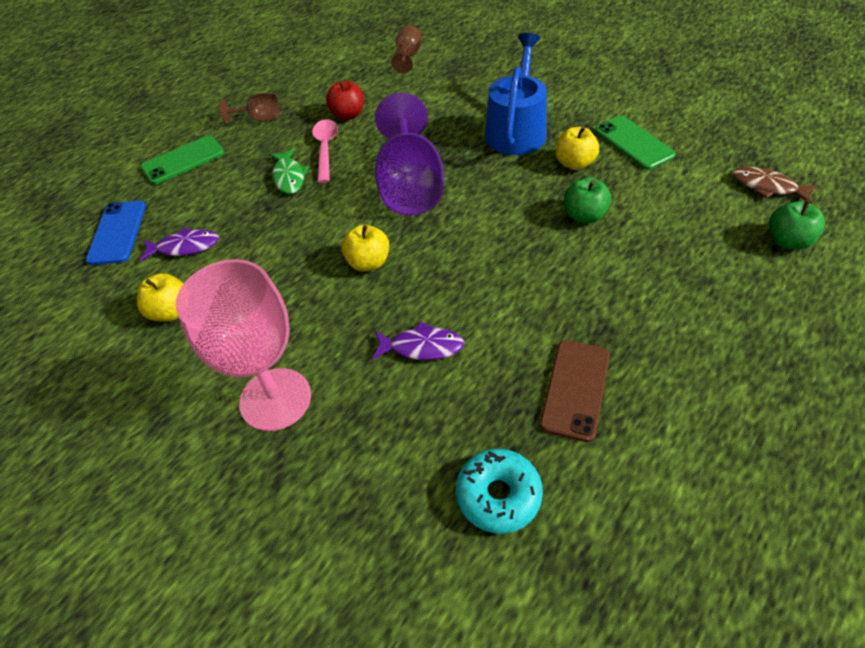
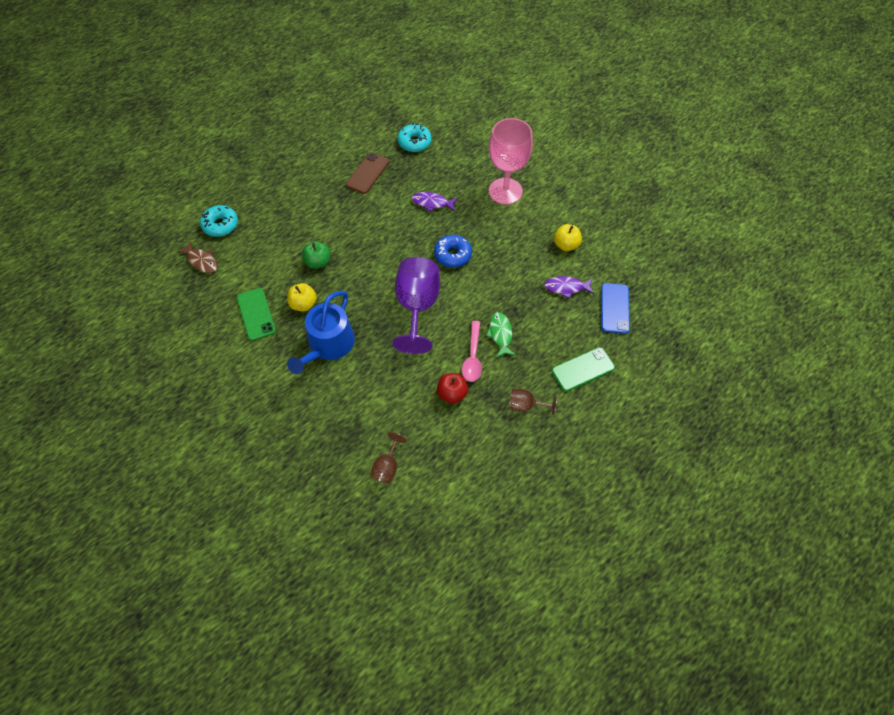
camera: 175 degrees left, 10 degrees up
yellow apple [341,225,389,272] -> blue donut [434,235,472,268]
green apple [769,200,825,250] -> turquoise donut [200,205,238,237]

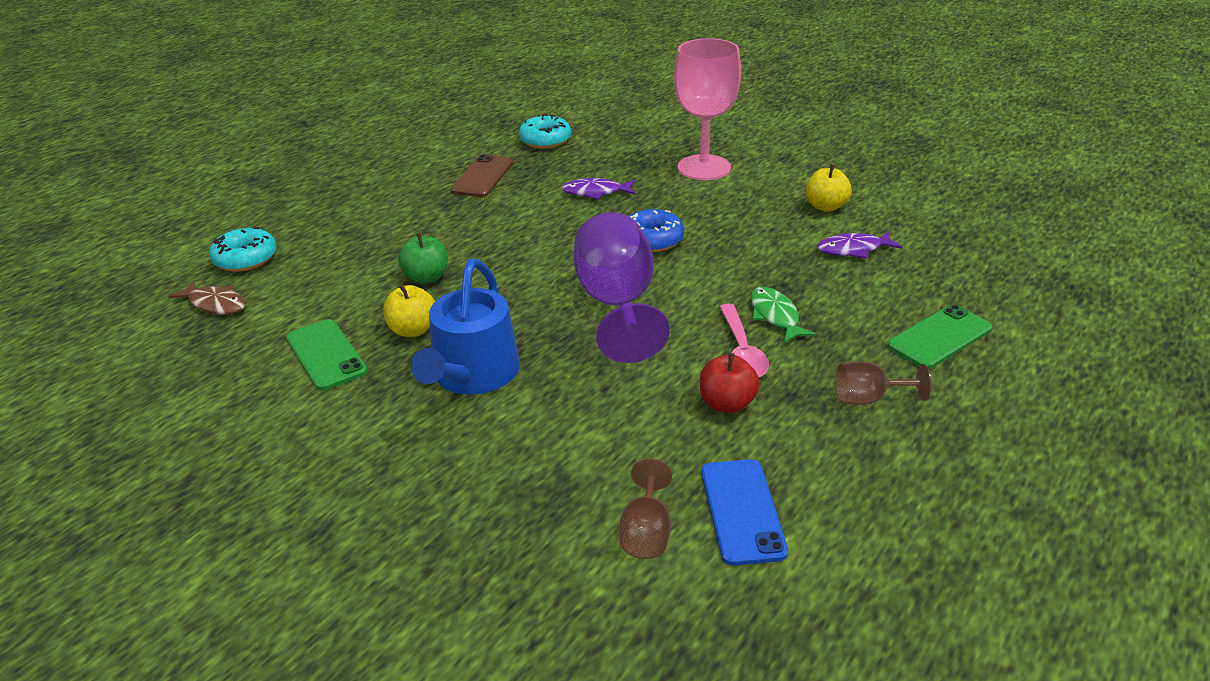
camera: 10 degrees left, 25 degrees down
blue phone [601,283,630,334] -> blue phone moved to [701,459,788,566]

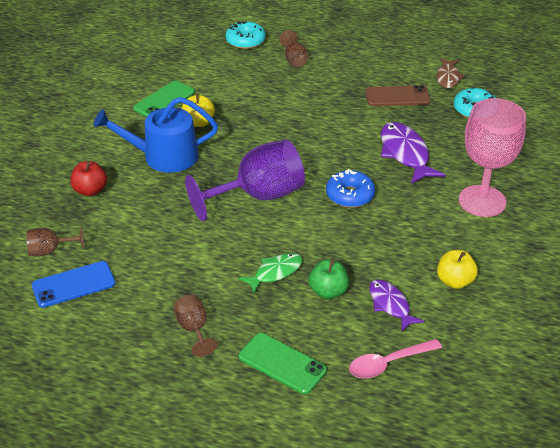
camera: 70 degrees right, 5 degrees up
brown fish [168,280,246,314] -> brown fish moved to [436,58,465,88]
green apple [398,233,448,284] -> green apple moved to [308,260,349,299]
purple fish [562,178,635,199] -> purple fish [381,122,445,184], size x1.60
red apple [700,353,760,413] -> red apple moved to [70,161,107,196]
pink spoon [719,304,769,377] -> pink spoon moved to [349,339,442,378]
none -> brown goblet [279,30,308,67]

